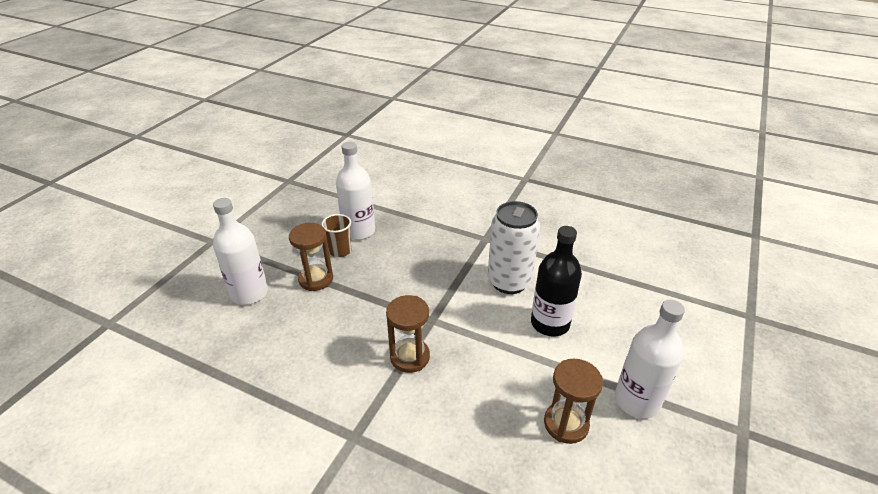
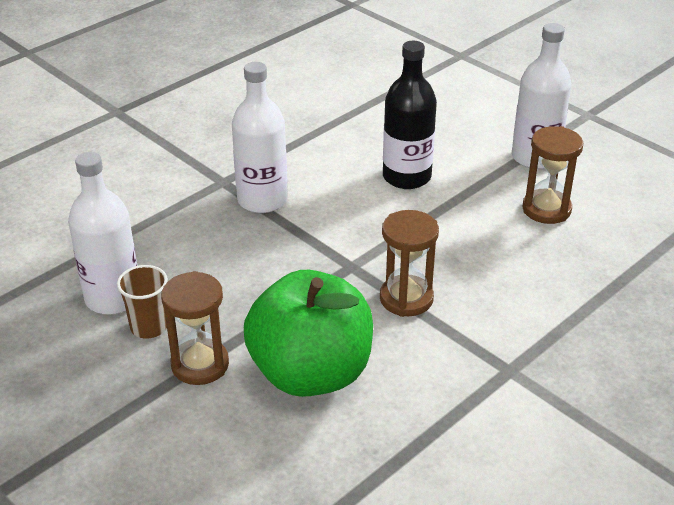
camera: 70 degrees left, 0 degrees up
white bottle [213,198,268,305] -> white bottle moved to [232,62,288,213]
white can [488,201,540,294] -> none
none -> green apple [244,270,373,397]

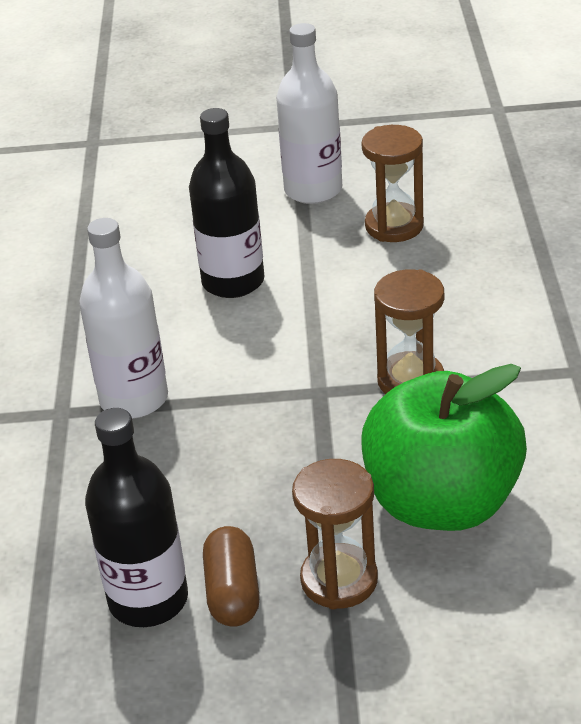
camera: 45 degrees left, 0 degrees up
white bottle [68,152,138,314] -> black bottle [85,408,188,627]
brown cup [117,265,168,338] -> brown capsule [203,526,260,627]

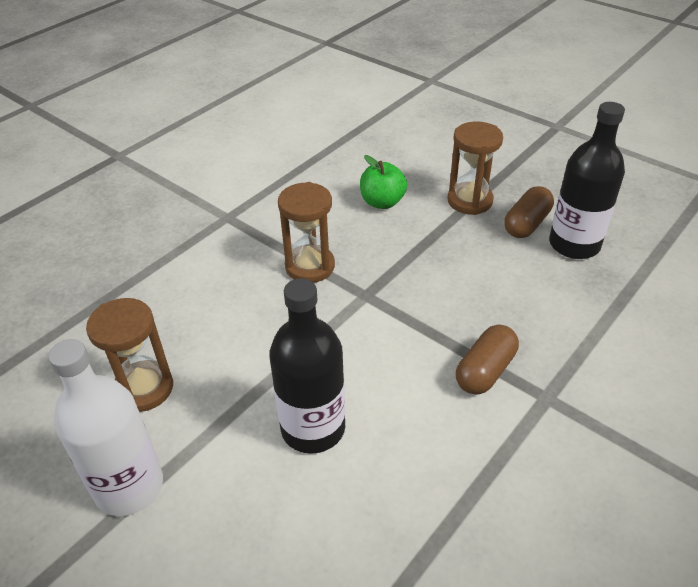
camera: 140 degrees left, 5 degrees up
white bottle [79,218,168,419] -> brown capsule [456,325,519,395]
green apple [361,364,527,531] -> green apple [360,155,407,209], size x0.48

